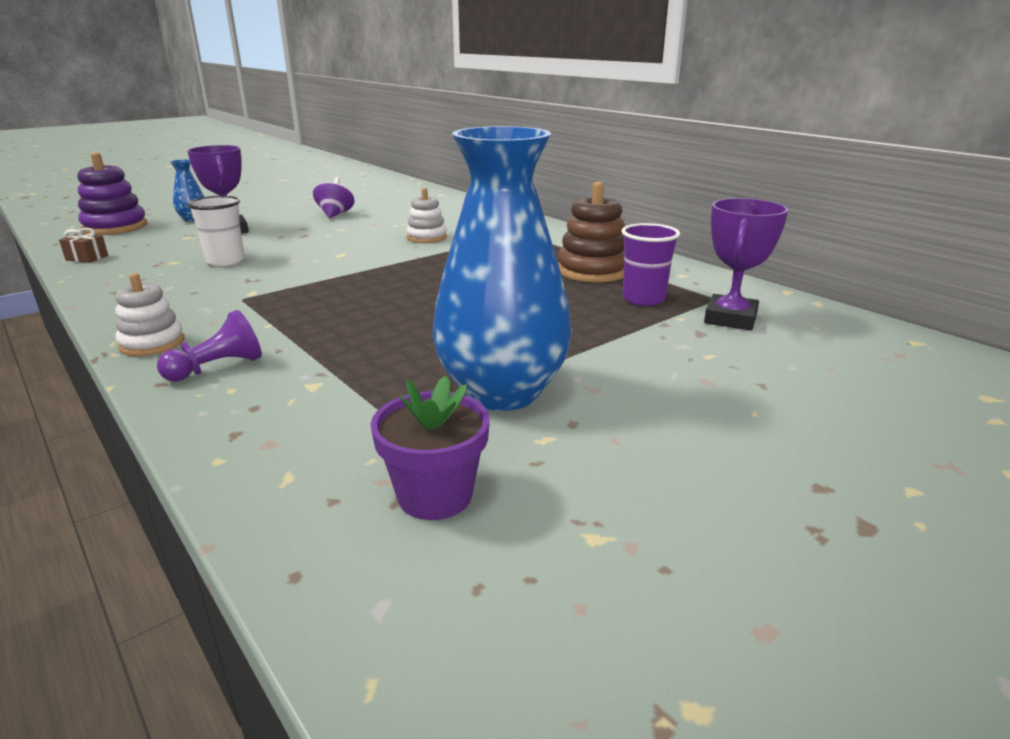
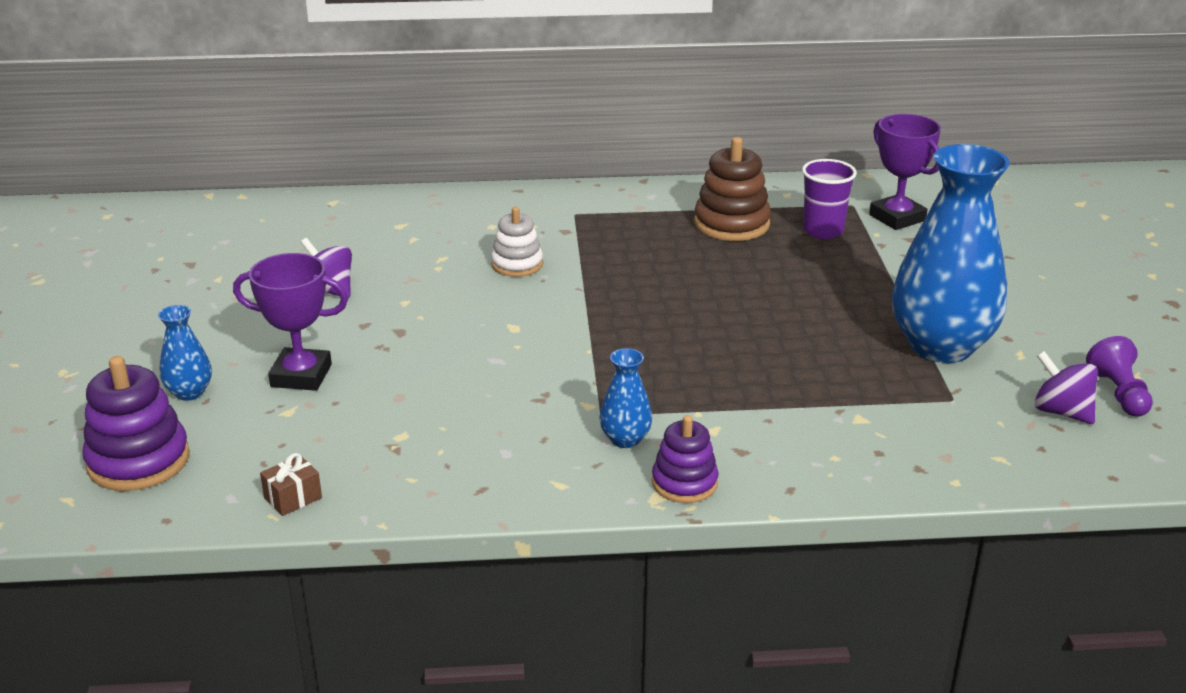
camera: 55 degrees left, 5 degrees up
white stacking toy [115,273,184,356] -> purple stacking toy [652,415,719,503]
purple pawn [157,310,262,382] -> purple pawn moved to [1086,336,1153,417]
white cup [187,196,245,266] -> none
purple flower pot [371,376,490,520] -> purple spinning top [1035,351,1098,424]
none -> blue vase [599,348,652,448]

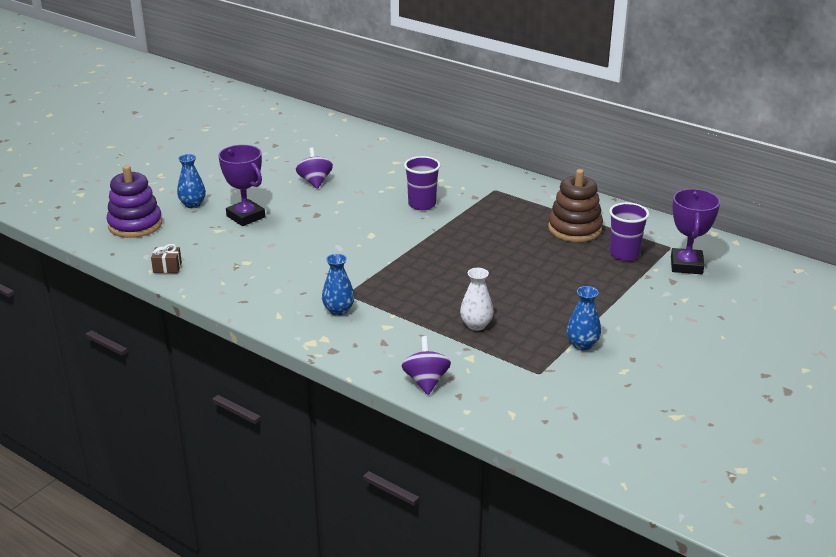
camera: 40 degrees right, 0 degrees up
white stacking toy [491,207,543,277] -> purple cup [404,156,441,210]
purple stacking toy [652,415,719,503] -> none
blue vase [892,144,1010,363] -> blue vase [567,286,601,350], size x0.43
purple spinning top [1035,351,1098,424] -> purple spinning top moved to [401,336,451,395]
purple pawn [1086,336,1153,417] -> none
none -> white vase [460,268,494,331]

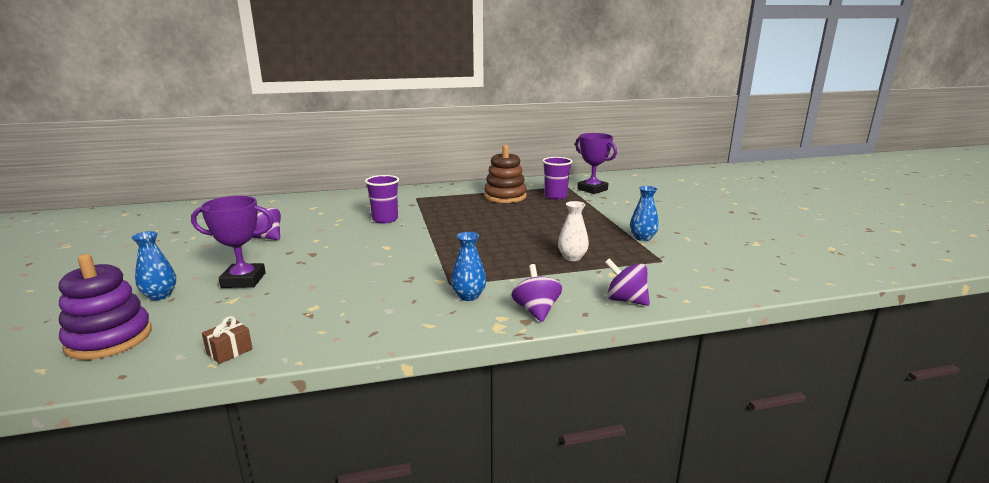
camera: 50 degrees left, 10 degrees down
none -> purple spinning top [511,264,562,322]

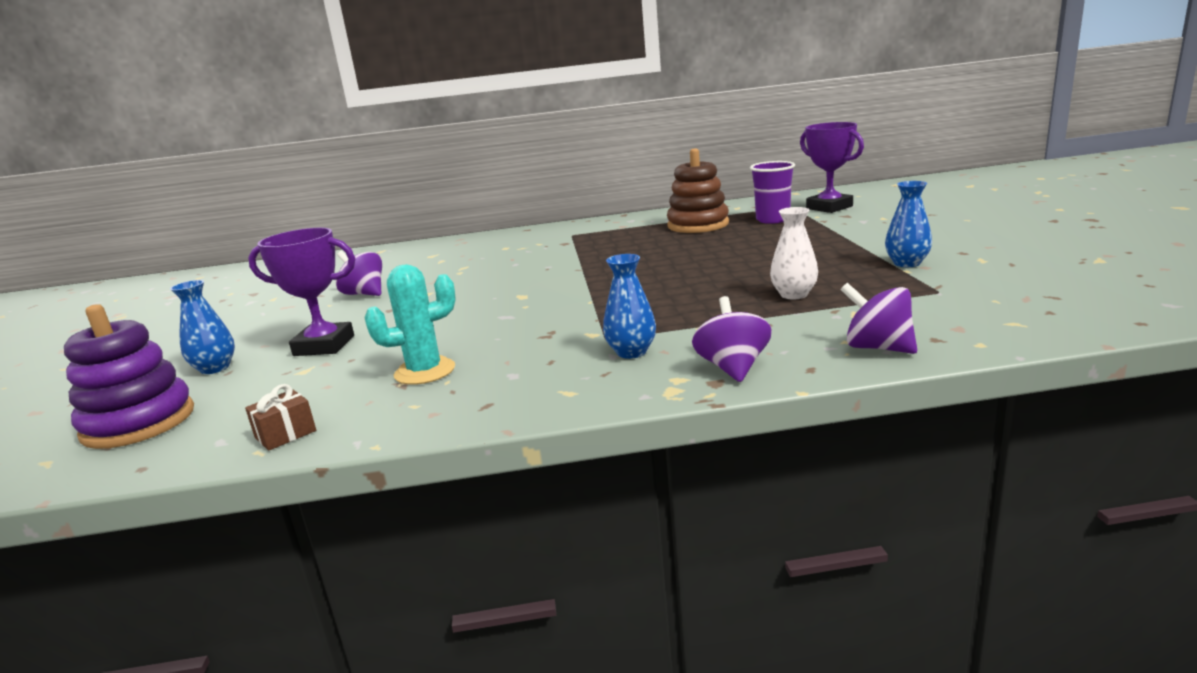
camera: 10 degrees right, 0 degrees up
purple cup [365,175,399,223] -> none
none -> turquoise cactus [364,264,456,385]

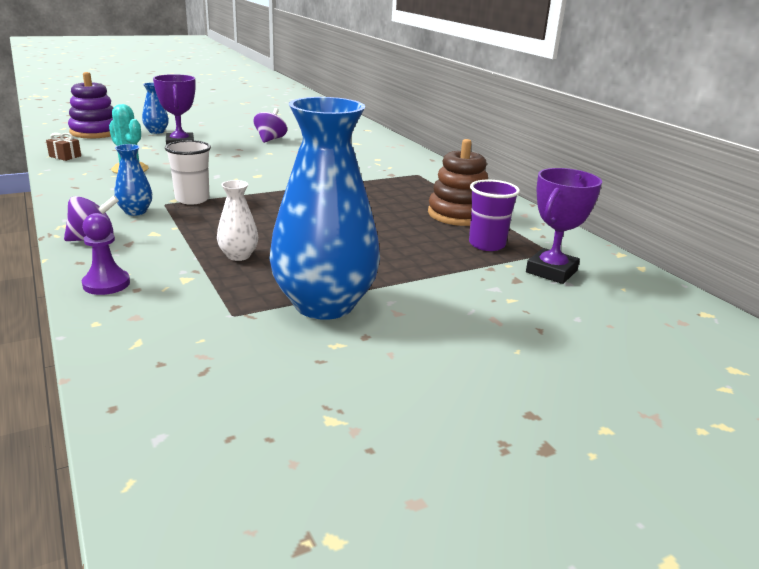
camera: 65 degrees right, 5 degrees up
purple spinning top [840,283,917,354] -> purple pawn [82,213,130,295]
blue vase [885,181,932,267] -> blue vase [269,97,380,320], size x2.31
none -> white cup [165,140,211,205]

